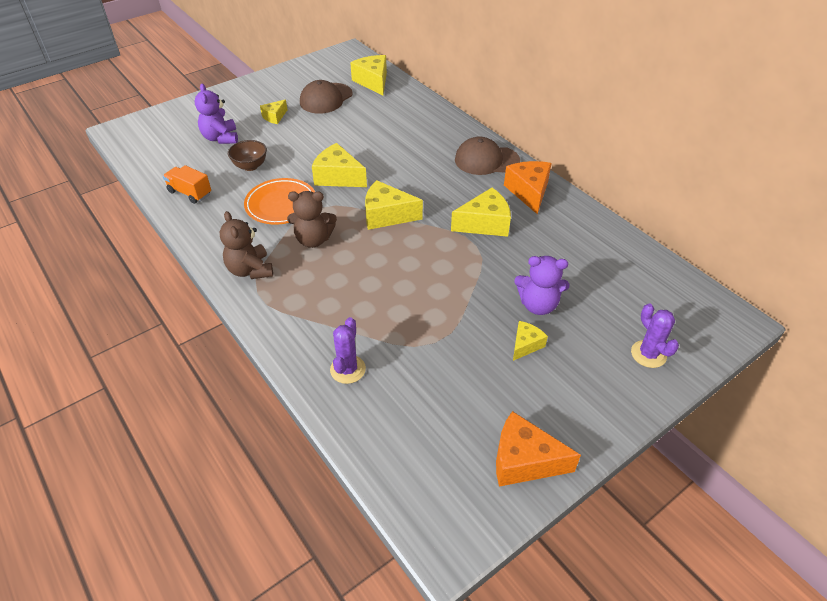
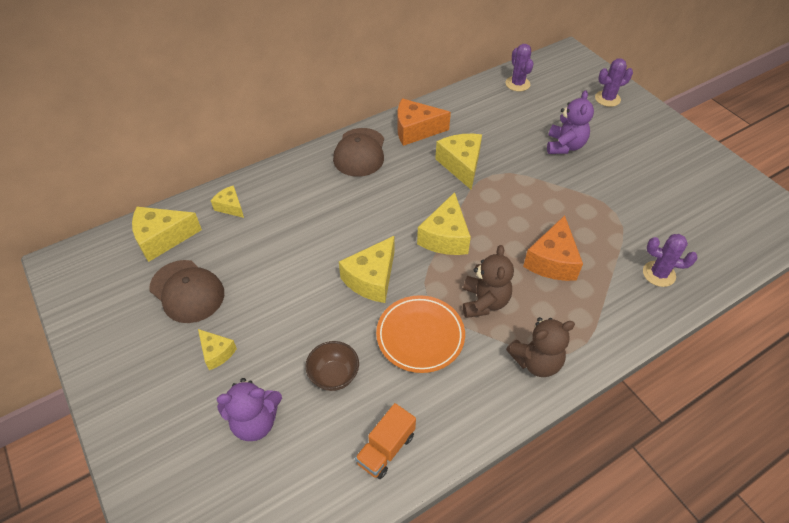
camera: 85 degrees left, 5 degrees up
orange cheese [496,411,581,487] -> orange cheese moved to [523,215,583,281]
yellow cheese [513,321,548,361] -> yellow cheese moved to [211,185,244,218]
none -> purple cactus [506,44,534,92]

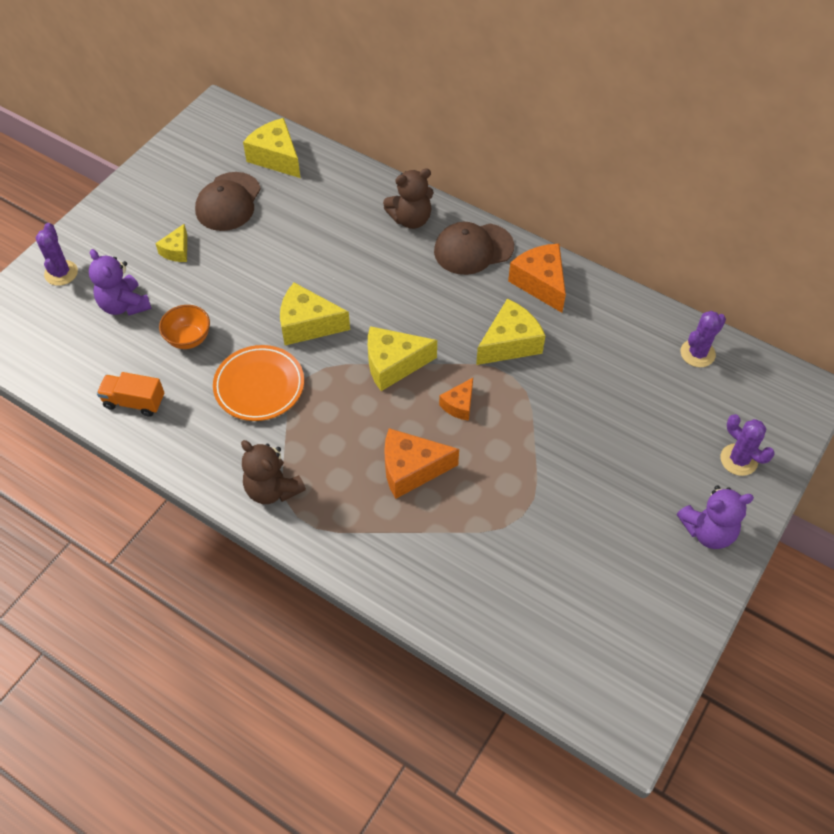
camera: 65 degrees right, 5 degrees up
yellow cheese [211,185,244,218] -> none
brown bowl [305,341,359,391] -> orange bowl [159,305,210,349]
brown teddy bear [463,245,514,318] -> brown teddy bear moved to [383,168,434,229]
purple teddy bear [547,90,594,154] -> purple teddy bear moved to [677,485,754,549]
purple cactus [643,234,697,287] -> purple cactus moved to [36,223,78,286]
none -> orange cheese [439,378,473,421]

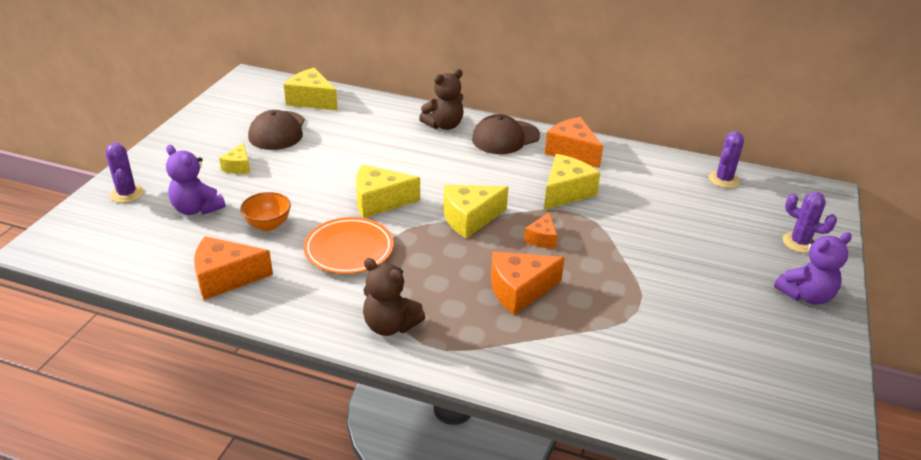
camera: 15 degrees left, 20 degrees down
orange truck [97,372,164,417] -> orange cheese [194,236,273,300]

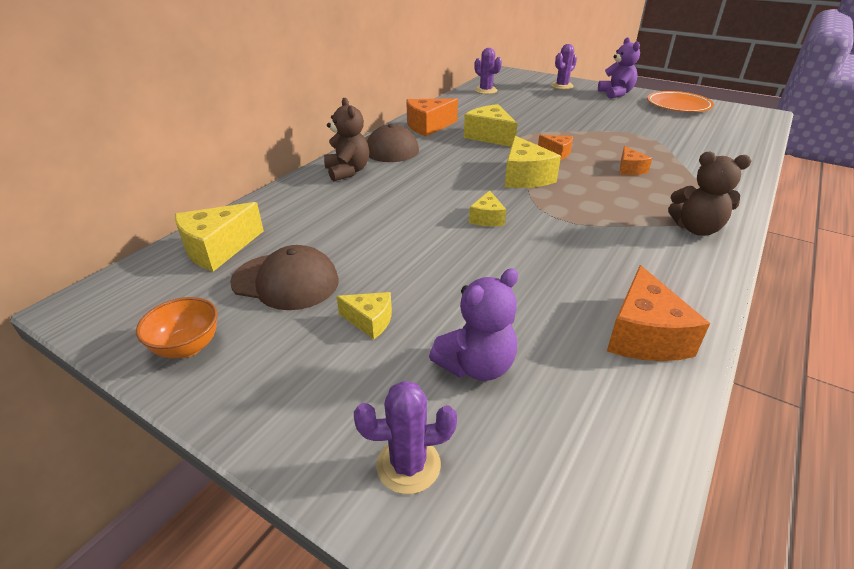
camera: 75 degrees left, 0 degrees up
orange bowl [240,192,291,231] -> orange bowl moved to [136,297,218,358]
orange plate [304,217,394,274] -> orange plate moved to [647,91,714,112]
yellow cheese [356,164,420,218] -> yellow cheese [469,191,506,226], size x0.57
brown teddy bear [363,258,425,336] -> brown teddy bear turned 60 degrees clockwise [668,152,751,236]
orange cheese [491,252,565,315] -> orange cheese [619,146,652,175], size x0.57

